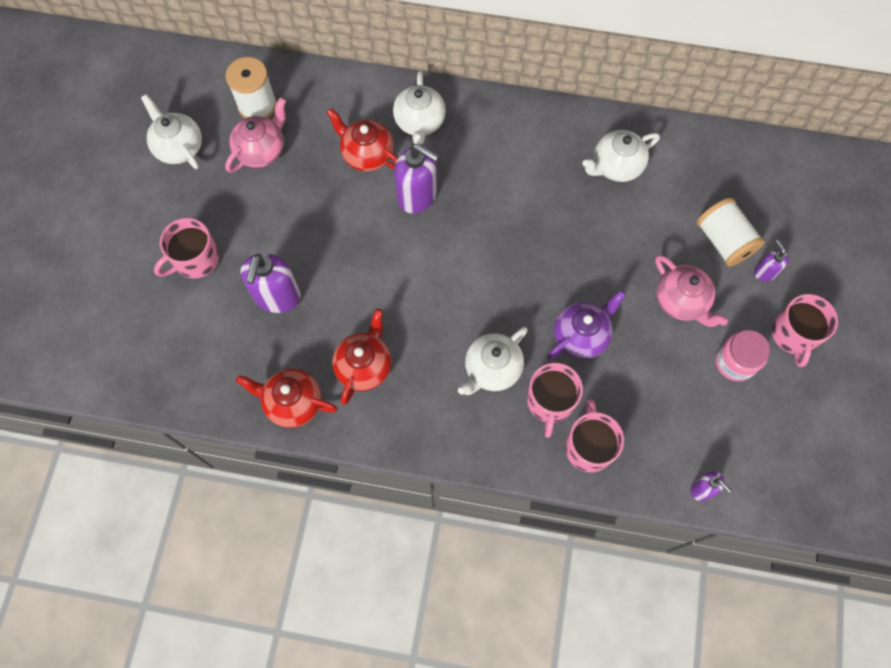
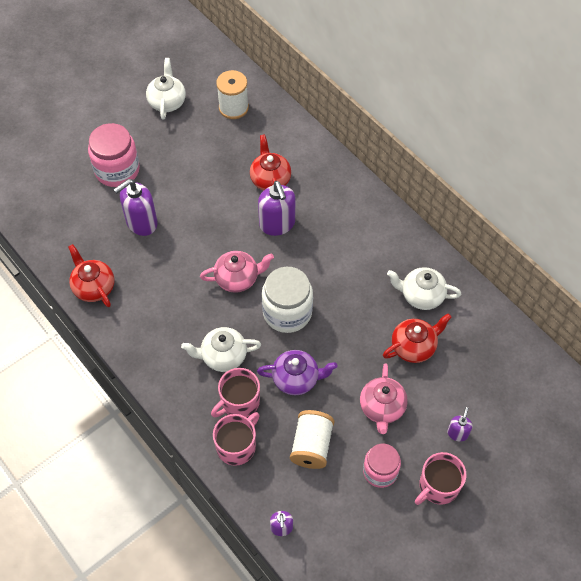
camera: 40 degrees right, 10 degrees down
pink mug [154,218,219,279] -> pink jar [88,123,140,187]
pink teapot [225,97,286,173] -> pink teapot moved to [200,251,274,293]
red teapot [332,309,391,405] -> red teapot moved to [383,313,452,363]
white teapot [393,71,446,145] -> none
white spool [697,198,765,267] -> white spool moved to [290,410,334,469]
none -> white jar [262,267,313,333]

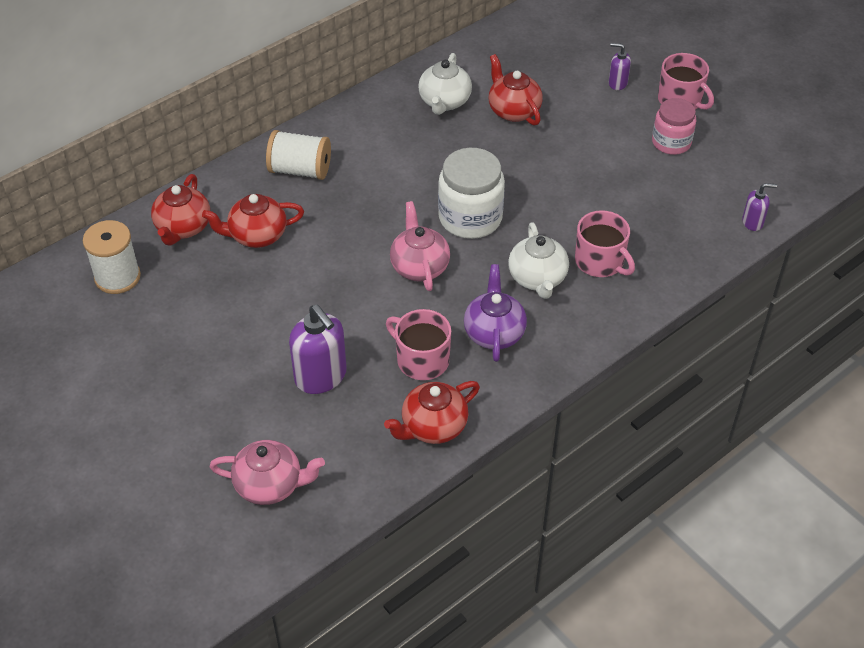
camera: 90 degrees left, 10 degrees down
pink jar [88,123,140,187] -> none
white teapot [146,58,186,120] -> none
pink mug [213,412,259,466] -> pink mug moved to [386,309,451,380]
purple teapot [257,350,337,395] -> purple teapot moved to [464,264,527,362]
purple soap dispenser [258,181,295,236] -> none
white spool [290,410,334,469] -> white spool moved to [266,130,331,180]
pink teapot [360,363,408,434] -> pink teapot moved to [210,440,325,505]
none -> red teapot [151,174,210,246]

